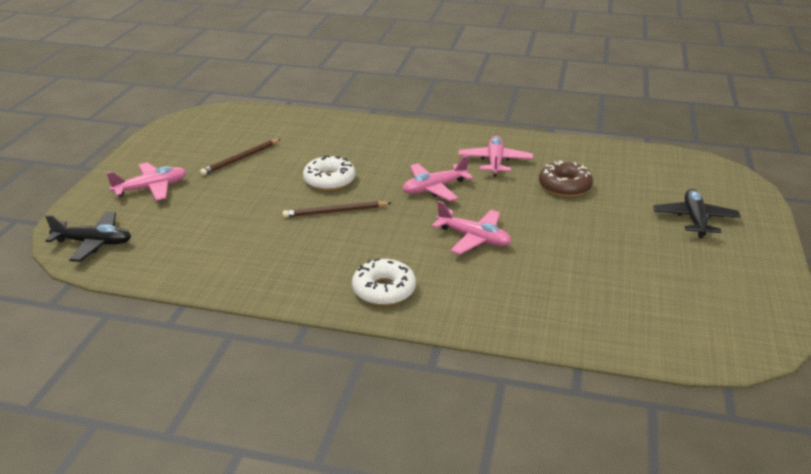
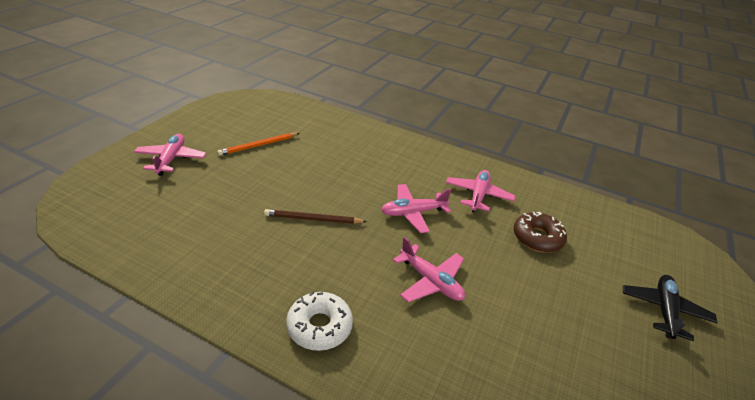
camera: 10 degrees right, 5 degrees up
black plane [45,211,131,262] -> none
pink plane [106,162,186,201] -> pink plane turned 75 degrees counterclockwise [134,134,206,176]
brown pencil [200,139,281,176] -> orange pencil [217,133,299,156]
white donut [303,155,356,191] -> none

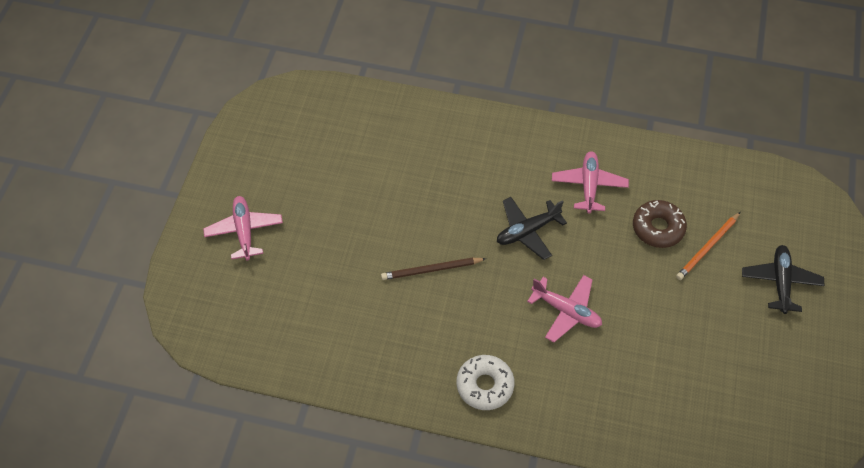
camera: 10 degrees left, 20 degrees up
orange pencil [217,133,299,156] -> orange pencil moved to [676,212,740,280]
pink plane [381,184,451,233] -> black plane [497,197,567,260]

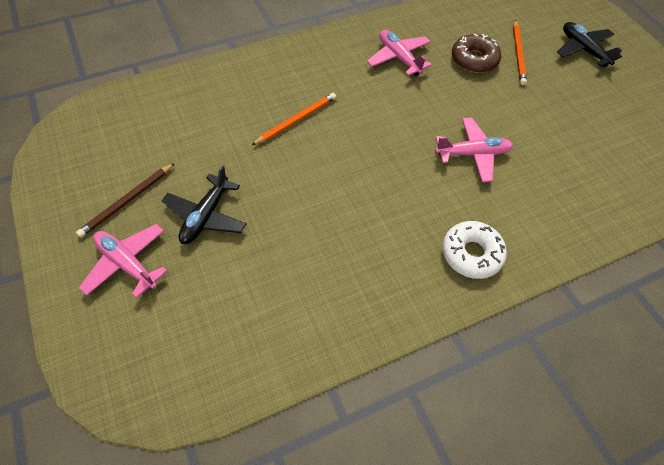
camera: 40 degrees left, 0 degrees up
brown pencil [381,257,486,280] -> brown pencil moved to [76,163,175,238]
black plane [497,197,567,260] -> black plane moved to [162,165,246,244]
none -> orange pencil [252,93,336,145]

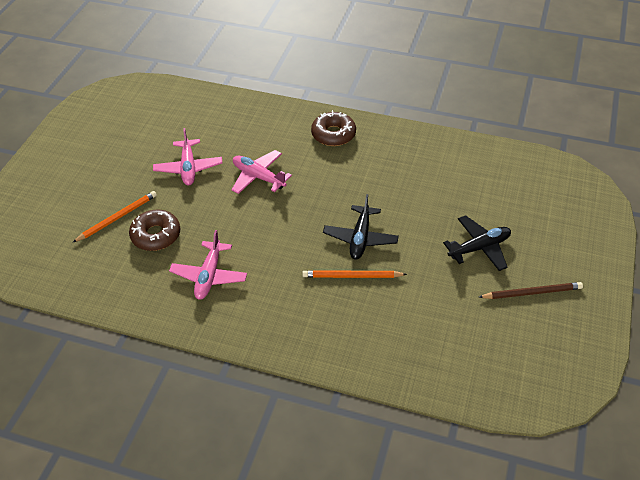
camera: 135 degrees left, 10 degrees down
pink plane [79,224,167,298] -> pink plane moved to [153,128,222,185]
white donut [442,221,507,279] -> brown donut [311,110,356,146]
black plane [557,22,622,67] -> black plane moved to [323,194,399,259]

